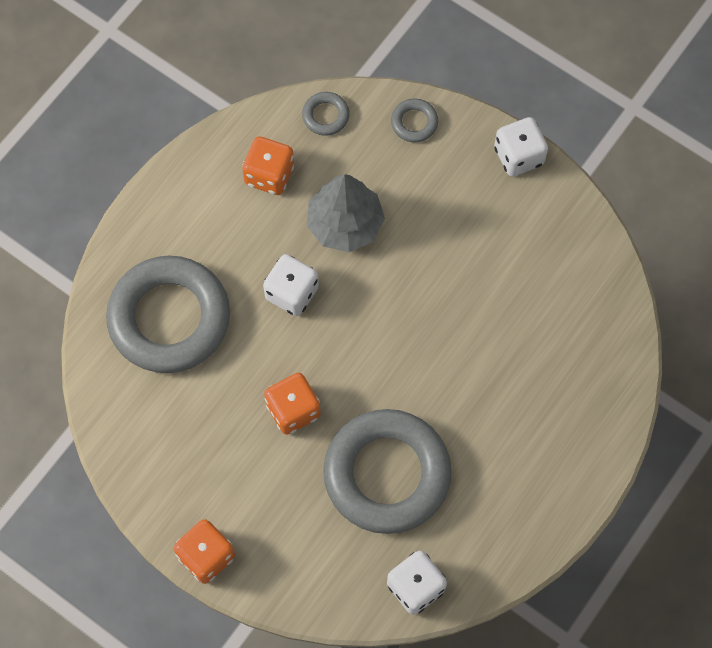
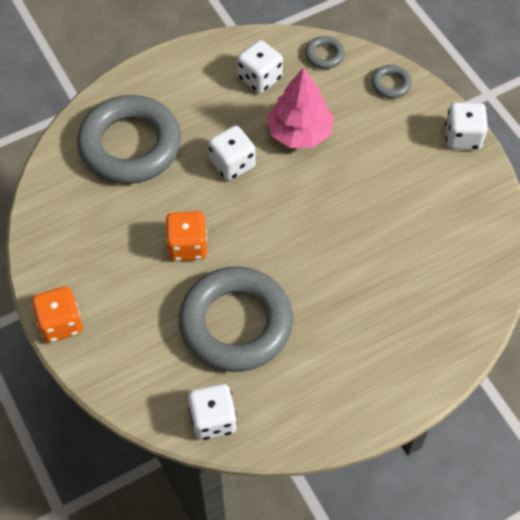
camera: 25 degrees right, 10 degrees down
orange dice [242,136,294,195] -> white dice [237,40,283,93]
grey tree [307,174,385,252] -> pink tree [267,68,334,148]

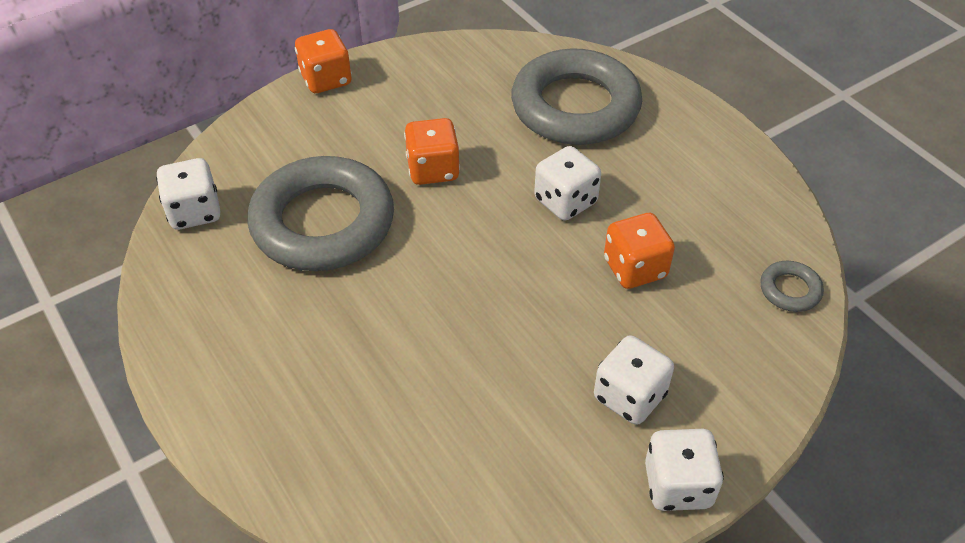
camera: 85 degrees right, 10 degrees down
white dice [237,40,283,93] -> white dice moved to [594,335,674,425]
pink tree [267,68,334,148] -> orange dice [604,213,675,289]
grey ring [371,65,412,98] -> none

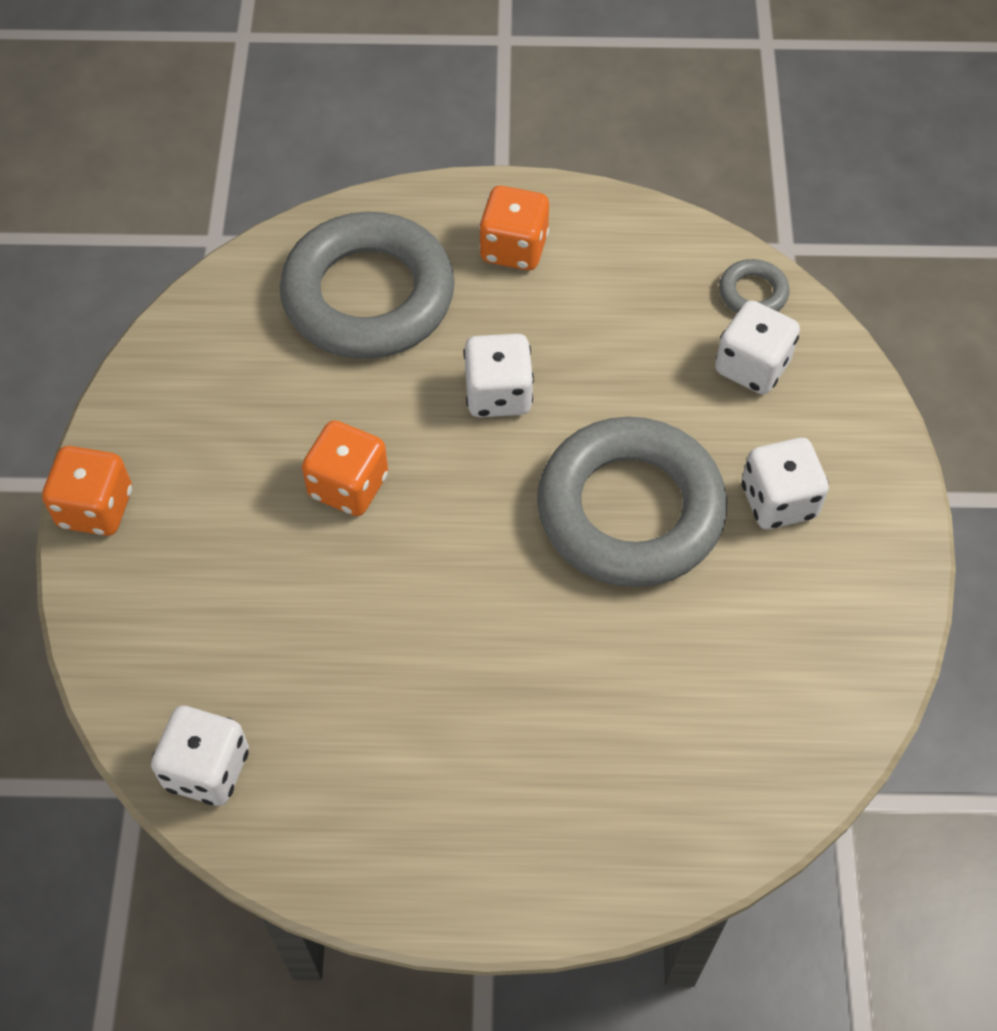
camera: 55 degrees left, 10 degrees up
grey ring [247,156,394,271] -> grey ring moved to [537,417,727,587]
orange dice [604,213,675,289] -> orange dice moved to [479,186,549,270]
white dice [645,429,724,511] -> white dice moved to [715,300,800,394]

